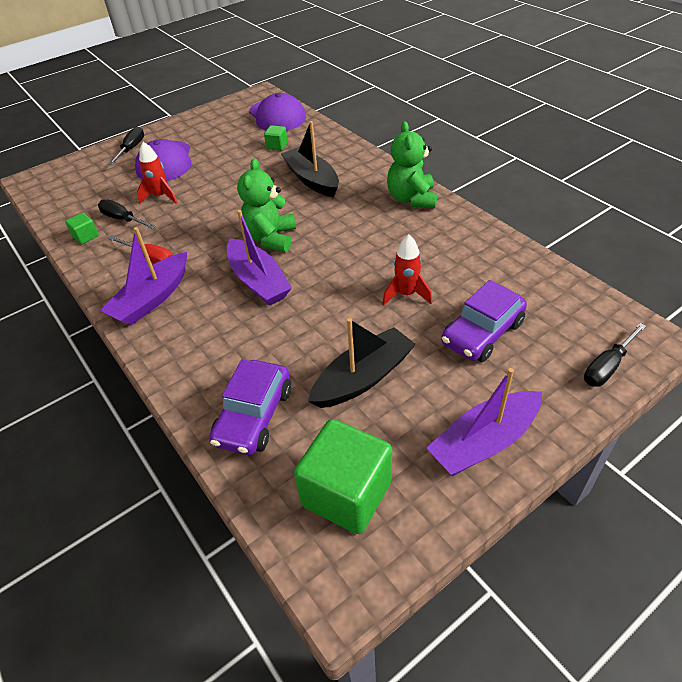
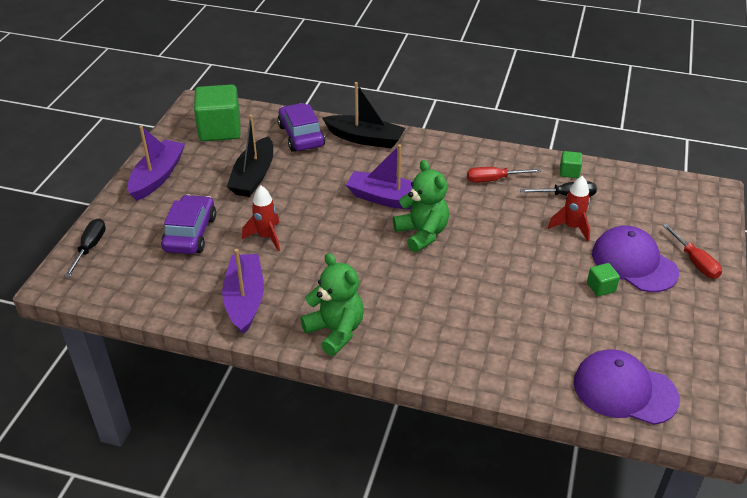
camera: 140 degrees right, 5 degrees down
purple boat [100,227,187,325] -> purple boat moved to [222,249,264,335]
black screwdriver [108,126,144,165] -> red screwdriver [662,224,722,279]
green cube [264,125,288,151] -> green cube moved to [587,263,620,296]
black boat [281,121,339,198] -> black boat moved to [322,82,405,149]

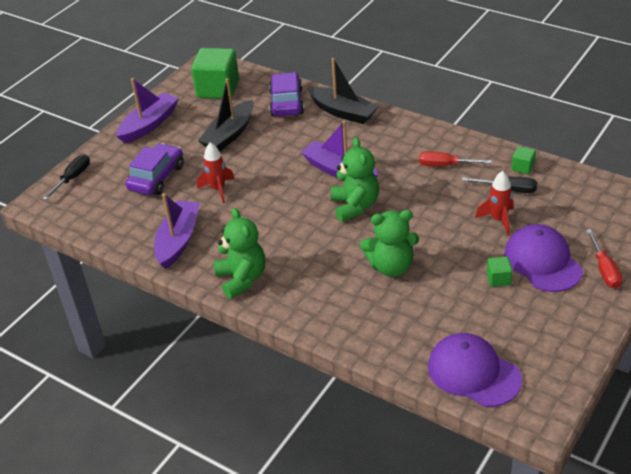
camera: 20 degrees right, 0 degrees up
none -> green teddy bear [360,210,419,277]

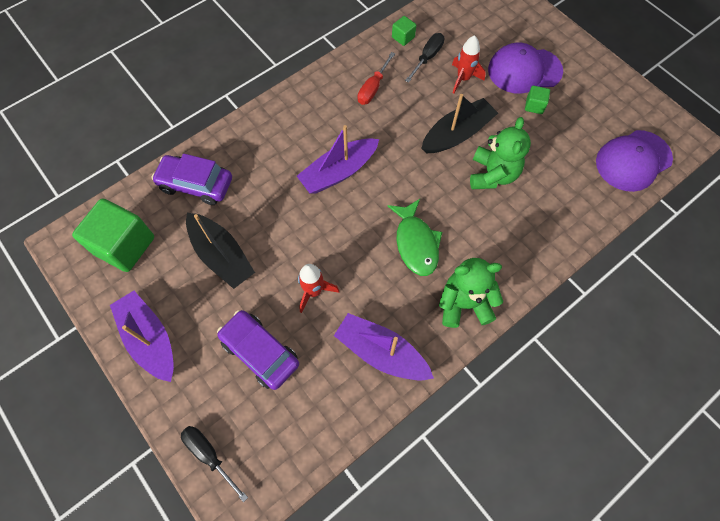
camera: 75 degrees left, 25 degrees up
black boat [307,58,379,124] -> black boat moved to [421,94,498,153]
green teddy bear [331,137,379,222] -> none
red screwdriver [586,229,623,288] -> none
none -> green fish [387,199,442,276]

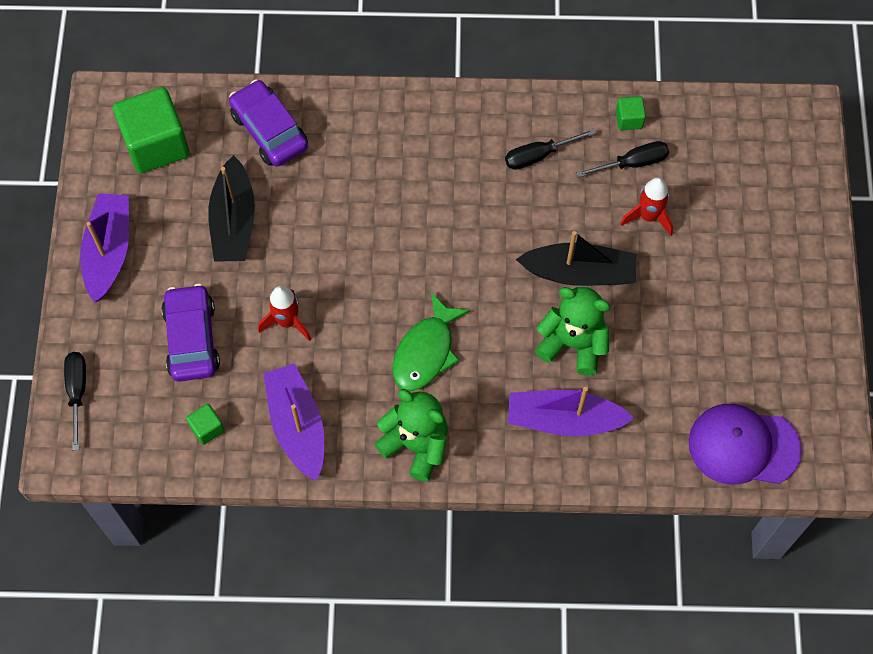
camera: 40 degrees right, 0 degrees up
purple boat [297,125,379,194] -> purple boat moved to [508,387,634,436]
red screwdriver [358,52,395,105] -> black screwdriver [505,129,596,170]
green teddy bear [470,117,531,189] -> green teddy bear turned 120 degrees counterclockwise [535,287,610,376]
purple cap [488,42,563,94] -> none
green cube [525,86,550,114] -> green cube moved to [186,404,225,445]

